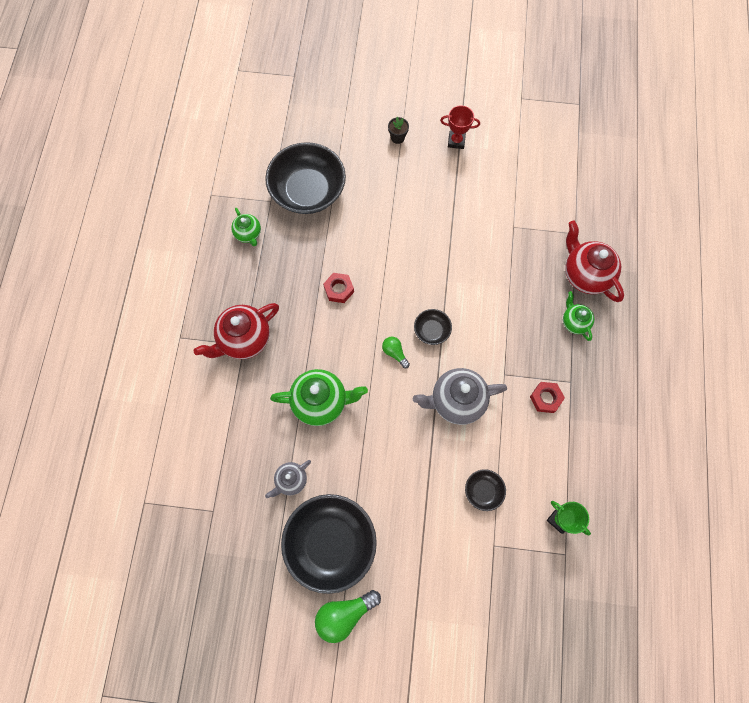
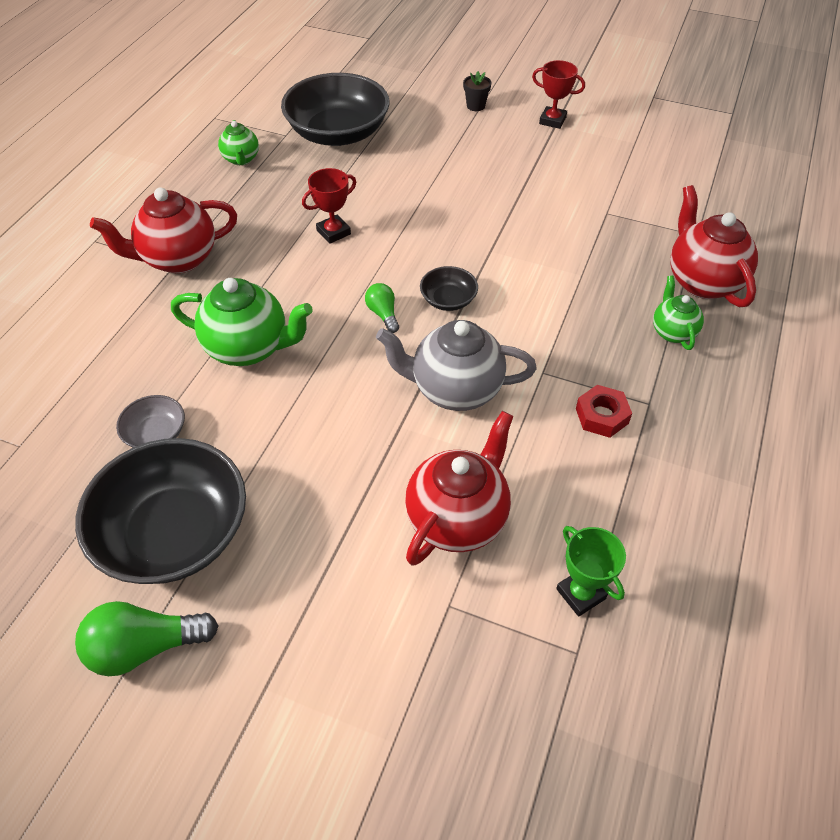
camera: 15 degrees right, 20 degrees down
grey teapot [265,460,311,498] -> grey bowl [116,395,185,447]
red nut [323,273,354,303] -> red trophy [302,168,356,244]
black bowl [465,469,506,511] -> red teapot [405,411,513,566]

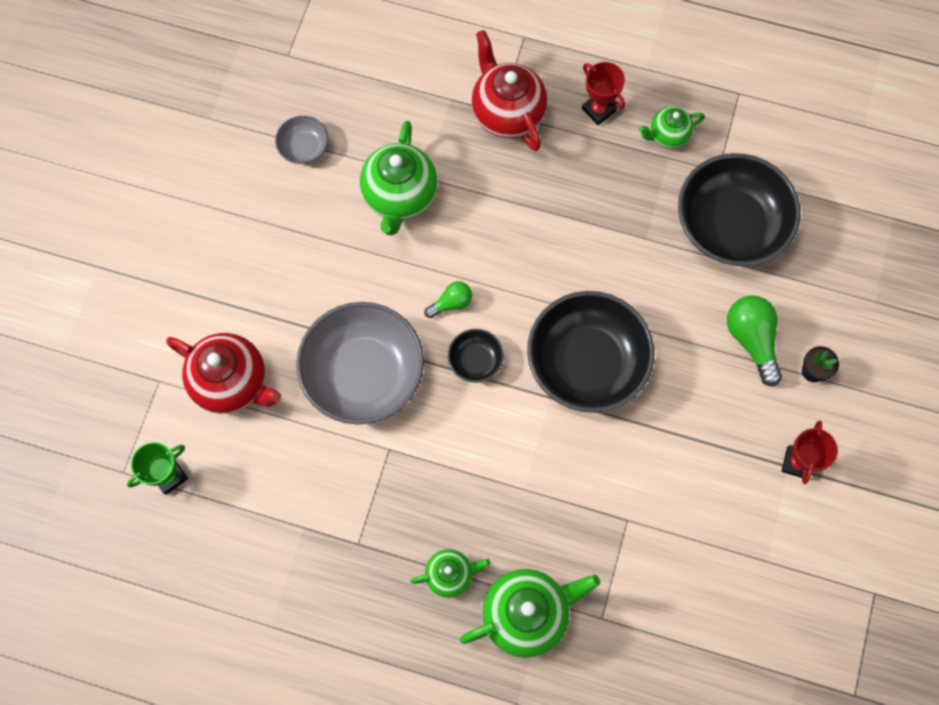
camera: 85 degrees right, 20 degrees up
black bowl [75,438,246,584] -> black bowl moved to [527,291,654,413]
green light bulb [75,601,218,676] -> green light bulb moved to [727,295,782,387]
red trophy [302,168,356,244] -> red trophy moved to [582,62,625,125]
grey teapot [376,320,537,411] -> grey bowl [296,302,424,424]
red nut [576,385,632,438] -> none
red teapot [670,185,758,307] -> green teapot [460,569,600,658]

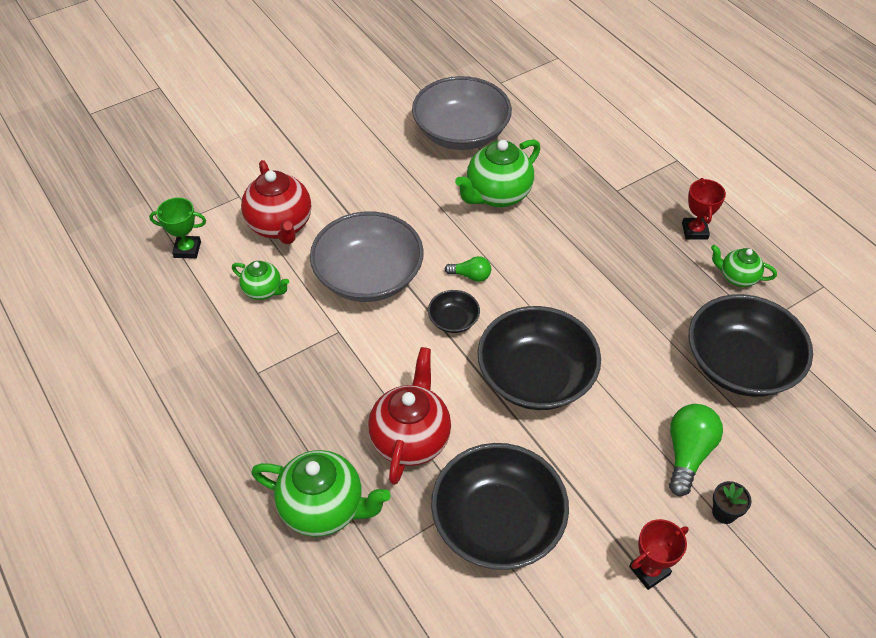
camera: 40 degrees right, 20 degrees down
grey bowl [275,116,328,164] -> grey bowl [412,76,512,150], size x2.21
green teapot [410,549,491,598] -> green teapot moved to [232,261,289,300]
red teapot [472,30,547,151] -> red teapot moved to [368,347,451,485]
none -> black bowl [431,443,569,570]

